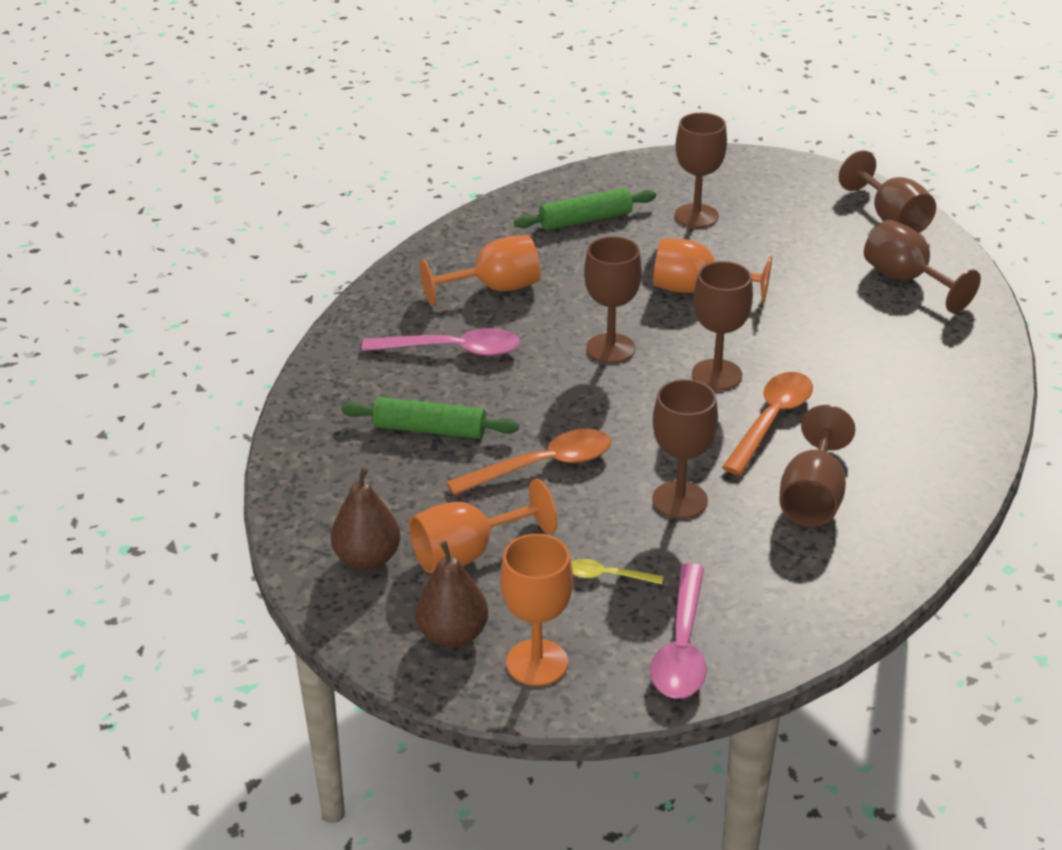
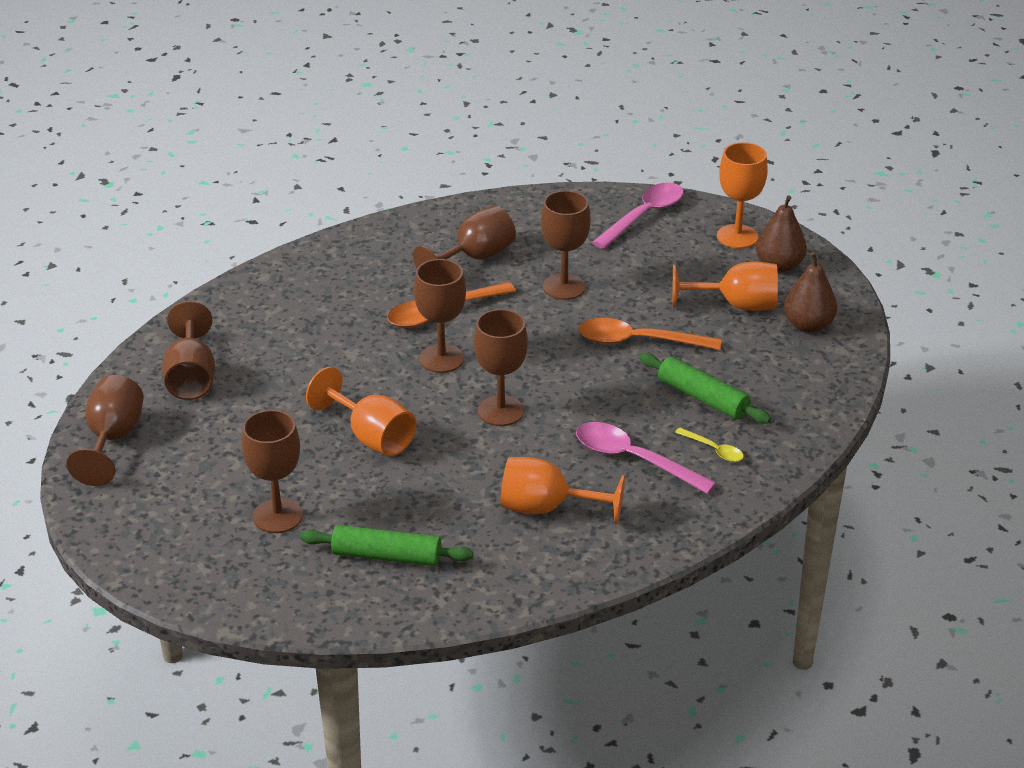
camera: 150 degrees left, 0 degrees up
yellow spoon [571,559,663,584] -> yellow spoon moved to [675,428,744,462]

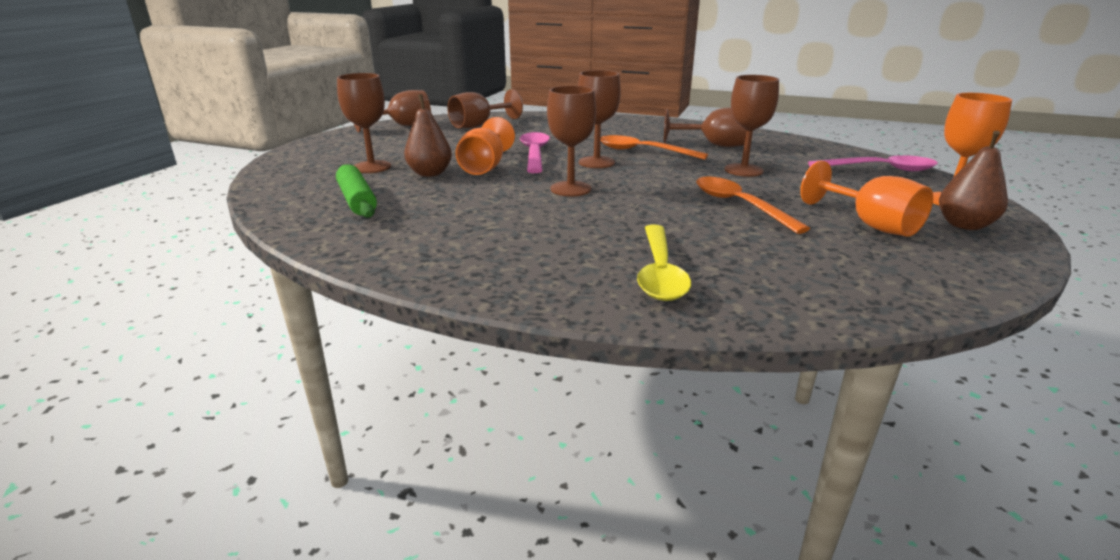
camera: 55 degrees right, 10 degrees down
orange goblet [500,457,625,525] -> none
pink spoon [576,422,716,494] -> pink spoon moved to [520,132,550,173]
green rolling pin [639,353,771,424] -> none
yellow spoon [675,428,744,462] -> yellow spoon [637,225,691,301], size x1.95
brown pear [784,252,837,333] -> brown pear moved to [404,94,452,177]

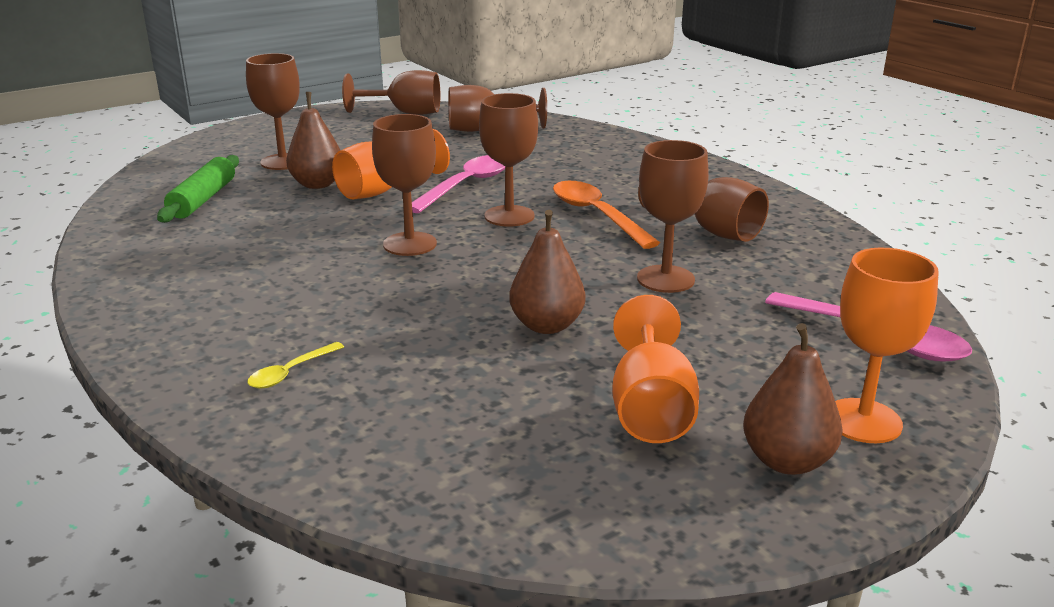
camera: 35 degrees right, 0 degrees up
yellow spoon [637,225,691,301] -> yellow spoon [248,342,344,388], size x0.51
orange spoon [696,177,810,234] -> brown pear [509,210,585,334]

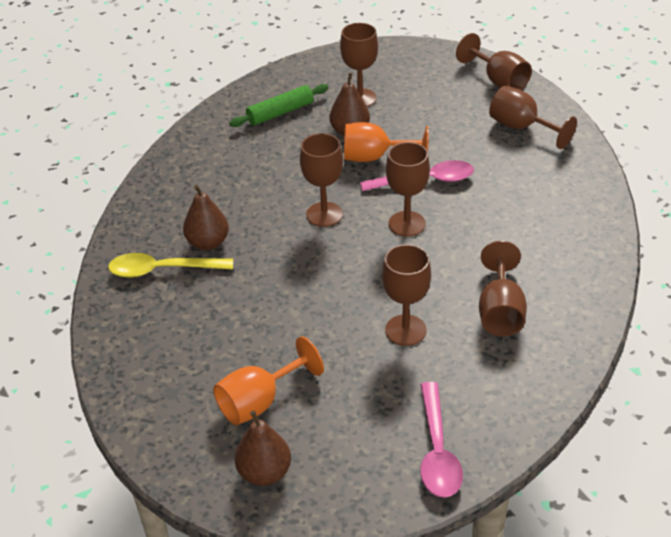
camera: 50 degrees right, 15 degrees up
yellow spoon [248,342,344,388] -> yellow spoon [108,253,233,278], size x1.95
brown pear [509,210,585,334] -> brown pear moved to [183,185,229,250]
orange spoon [553,181,660,249] -> none
orange goblet [835,248,939,443] -> none

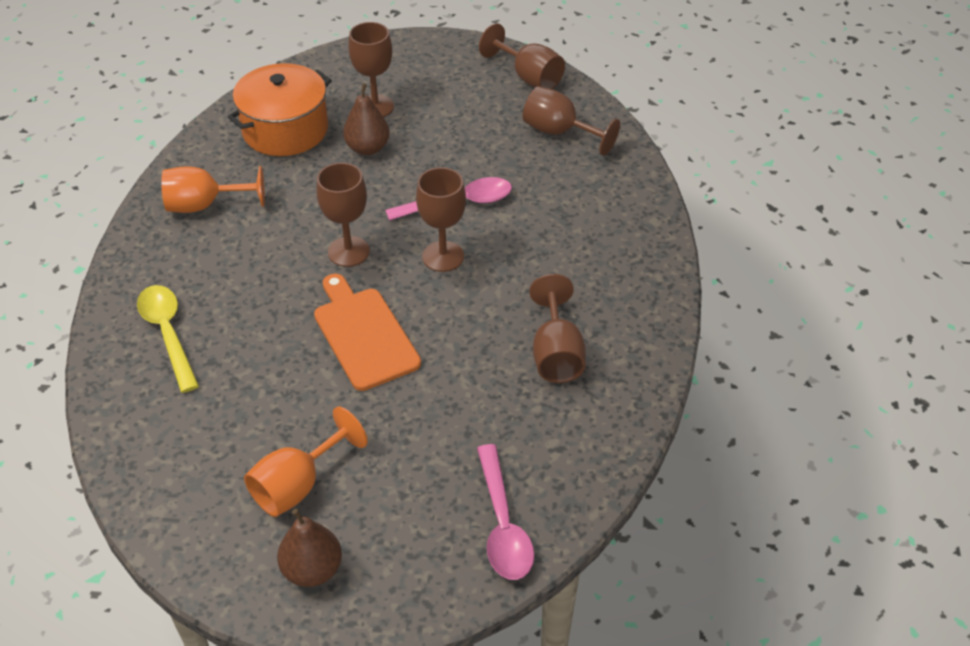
camera: 10 degrees left, 5 degrees up
yellow spoon [108,253,233,278] -> yellow spoon turned 75 degrees clockwise [137,285,199,393]
brown pear [183,185,229,250] -> none
green rolling pin [229,84,329,127] -> orange pot [227,63,332,156]
orange goblet [344,122,429,162] -> orange goblet moved to [161,166,265,213]
brown goblet [382,244,431,346] -> none
none -> orange cutting board [314,274,421,391]

